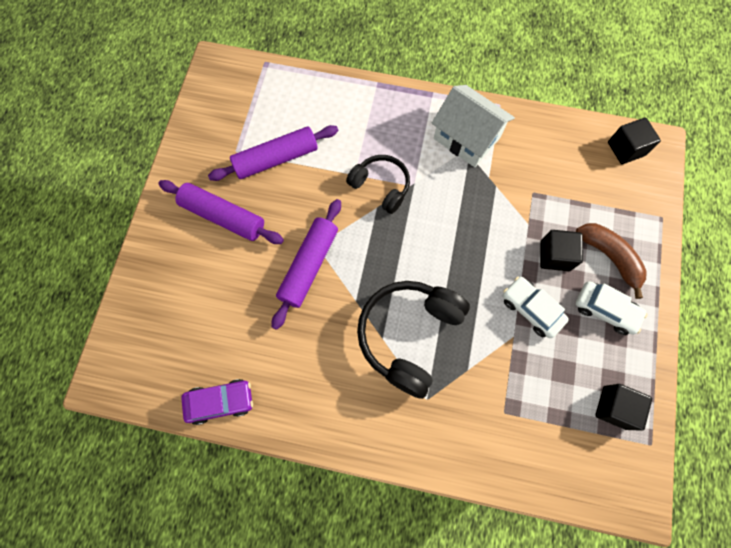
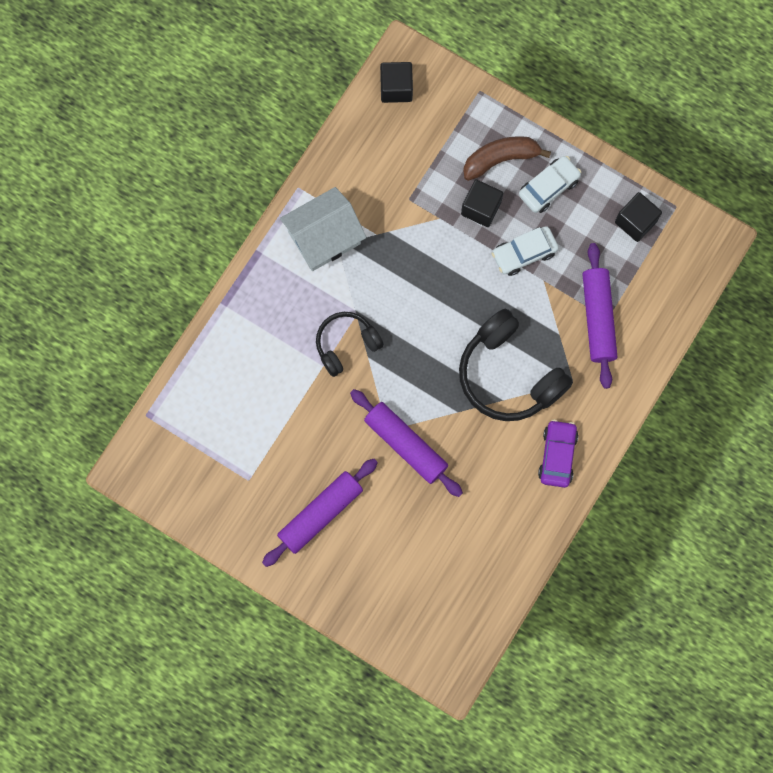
camera: 70 degrees left, 5 degrees up
purple car [181,379,253,425] -> purple car moved to [538,419,578,488]
purple rolling pin [208,125,338,181] -> purple rolling pin moved to [582,243,617,389]

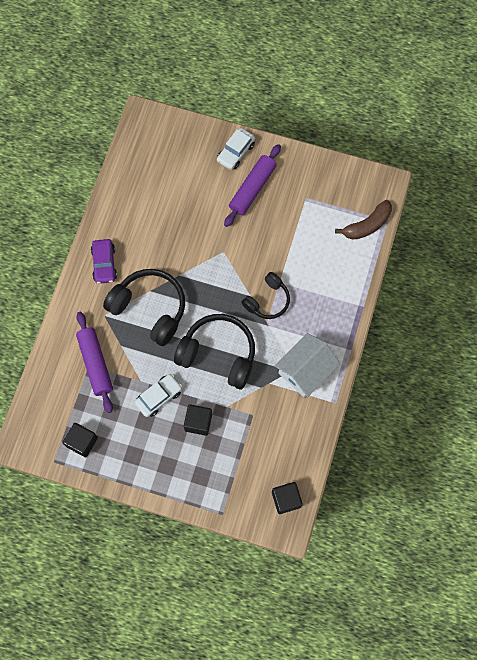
camera: 165 degrees right, 5 degrees down
purple rolling pin [350,389,463,497] -> none
brown banana [463,136,551,181] -> brown banana moved to [335,200,392,240]
white car [519,156,581,213] -> white car moved to [217,128,255,170]
none -> black headphones [174,314,255,389]

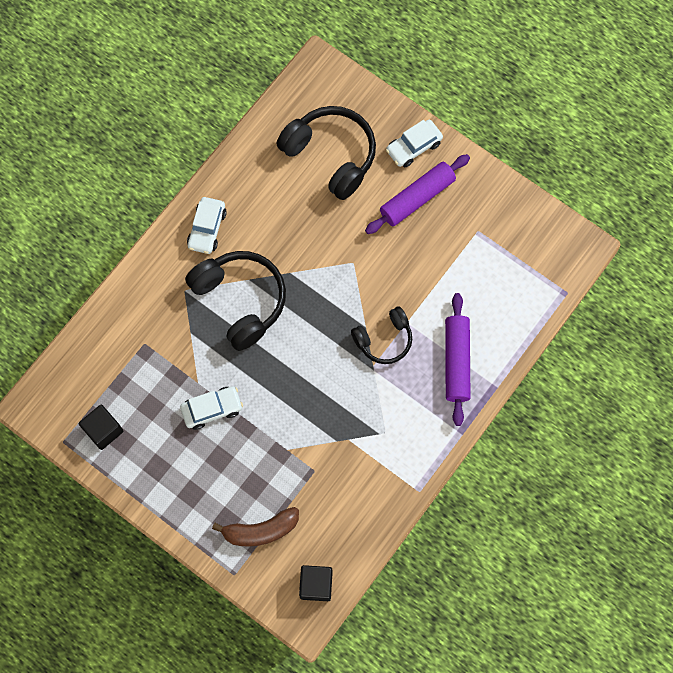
camera: 20 degrees right, 0 degrees up
purple rolling pin [76,312,113,413] -> purple rolling pin moved to [445,293,471,426]
purple car [91,239,117,284] -> white car [187,197,227,254]
black headphones [174,314,255,389] -> black headphones moved to [276,106,376,200]
black cube [184,404,212,436] -> none
white house [274,333,340,398] -> none
brown banana [335,200,392,240] -> brown banana moved to [212,507,299,547]

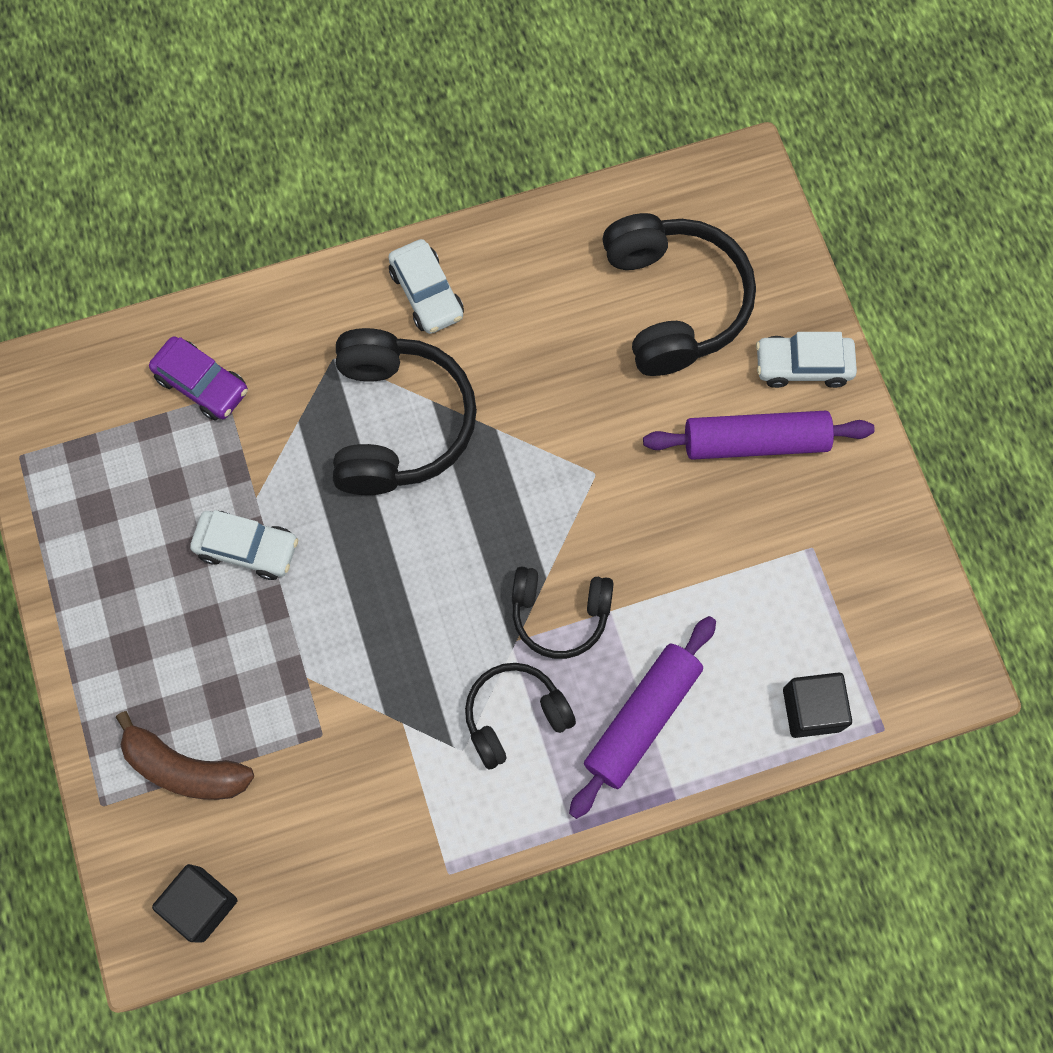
camera: 35 degrees right, 0 degrees up
black cube [79,405,123,450] -> black cube moved to [783,672,852,738]
white car [187,197,227,254] -> white car turned 75 degrees counterclockwise [388,239,464,334]
none -> purple car [149,336,248,421]
none -> black headphones [465,663,576,770]

